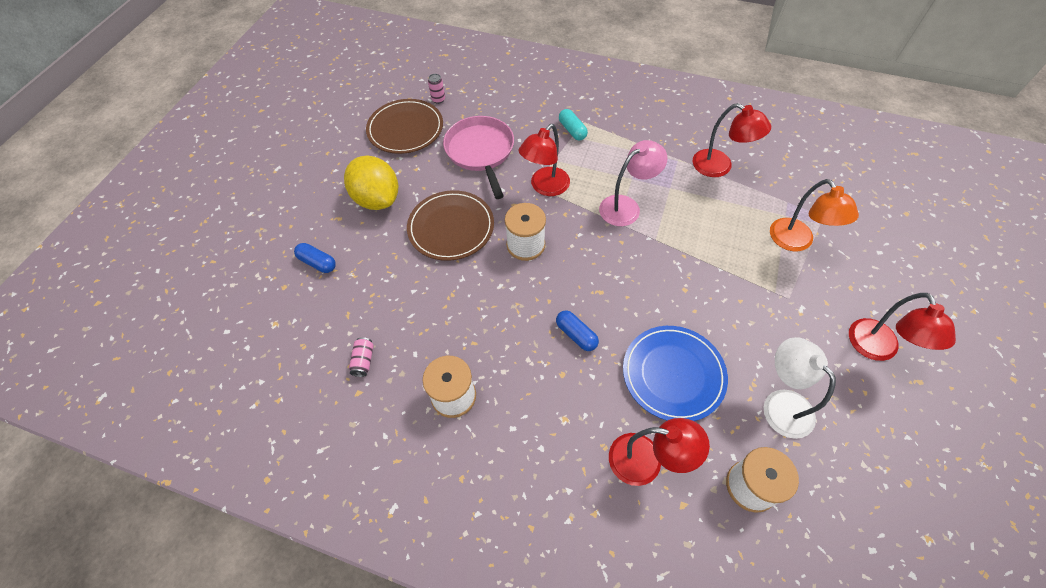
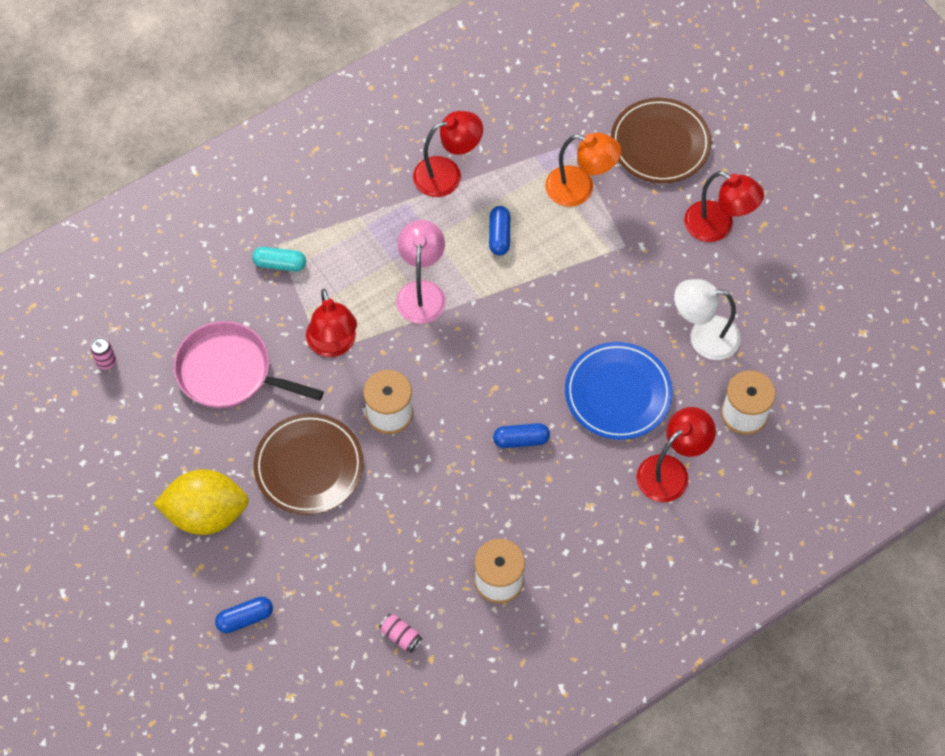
camera: 55 degrees left, 5 degrees up
brown plate [366,99,443,154] -> brown plate moved to [611,98,711,183]
none -> blue capsule [489,206,510,255]

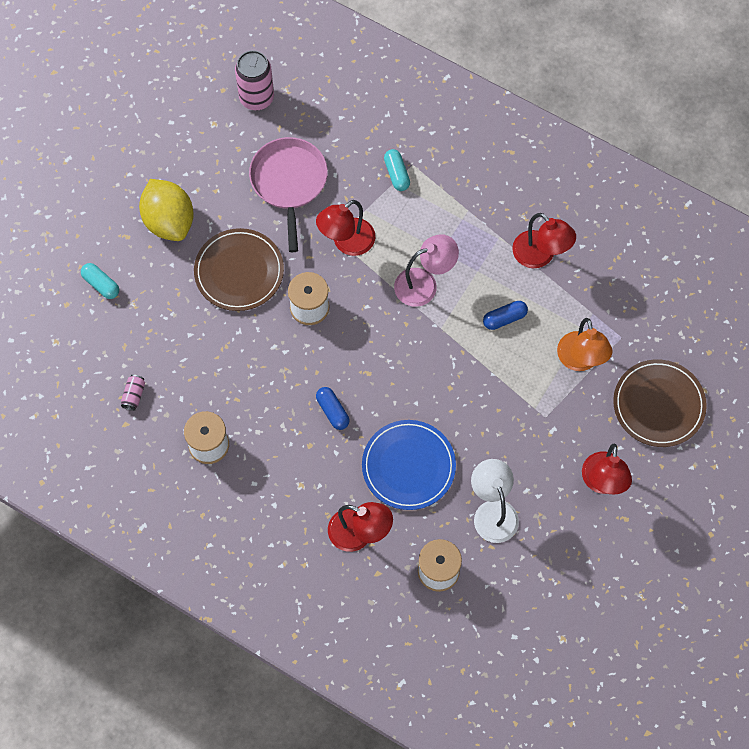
camera: 65 degrees right, 5 degrees up
pink can [90,337,116,370] -> pink can [235,50,274,111], size x2.13
blue capsule [215,597,273,633] -> turquoise capsule [81,263,119,299]

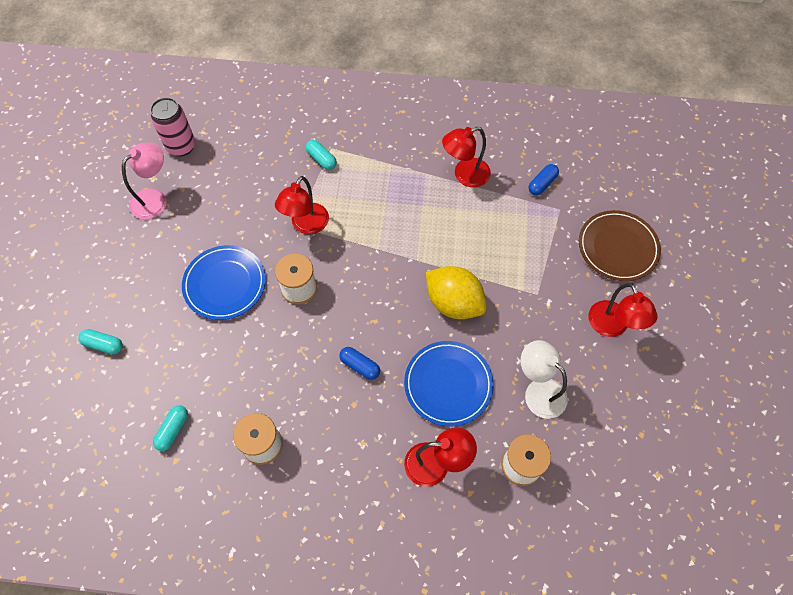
camera: 25 degrees left, 5 degrees down
pink can [121,375,145,411] -> turquoise capsule [153,405,188,451]
yellow lemon [139,179,194,241] -> yellow lemon moved to [426,266,486,319]
brown plate [194,228,284,311] -> blue plate [182,245,266,320]
pink pan [249,137,328,252] -> none
pink lamp [394,234,459,307] -> pink lamp moved to [122,142,167,220]
blue capsule [483,301,528,330] -> blue capsule moved to [529,164,559,195]
red lamp [512,213,576,268] -> red lamp turned 135 degrees clockwise [442,127,491,187]
orange lamp [557,318,612,371] -> none

